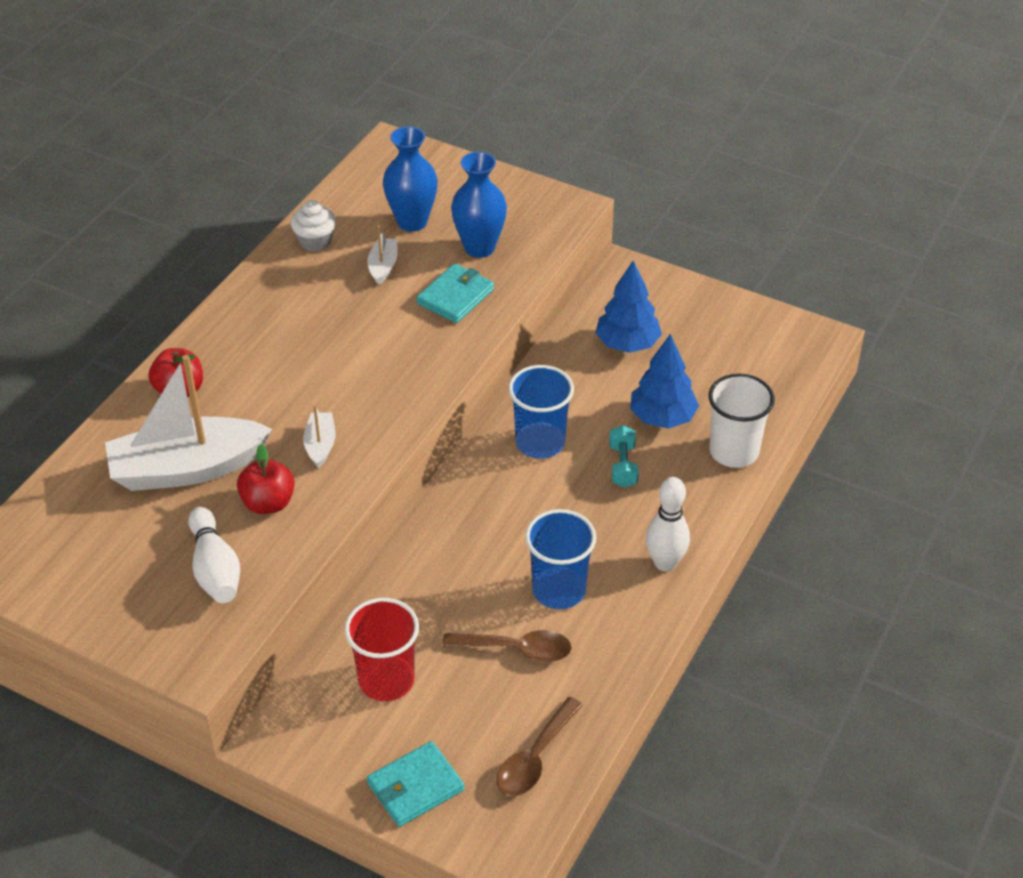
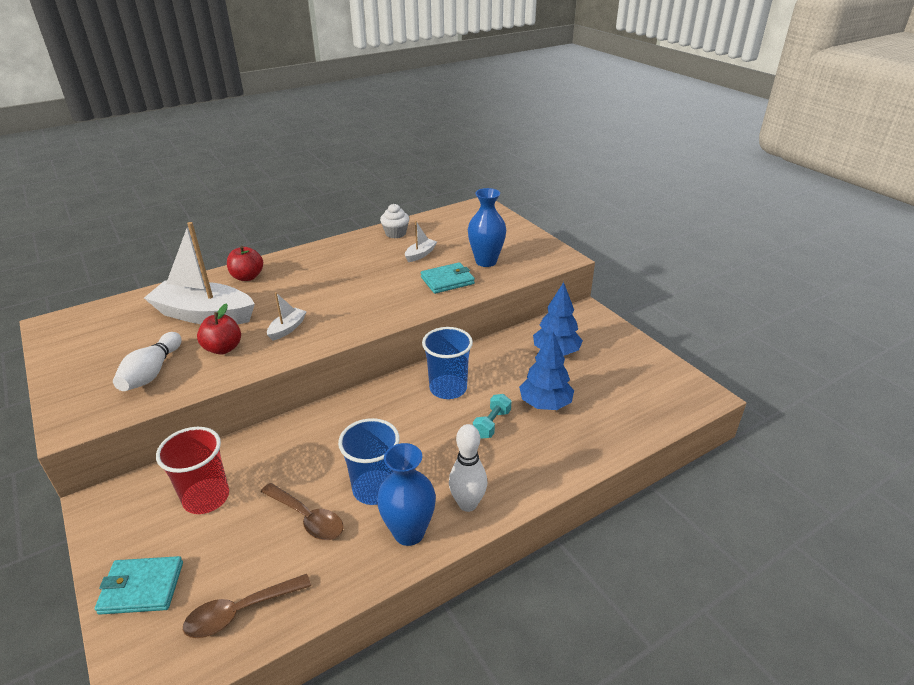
camera: 30 degrees right, 10 degrees down
blue vase [383,126,438,232] -> blue vase moved to [377,443,436,546]
white cup [709,373,775,468] -> none

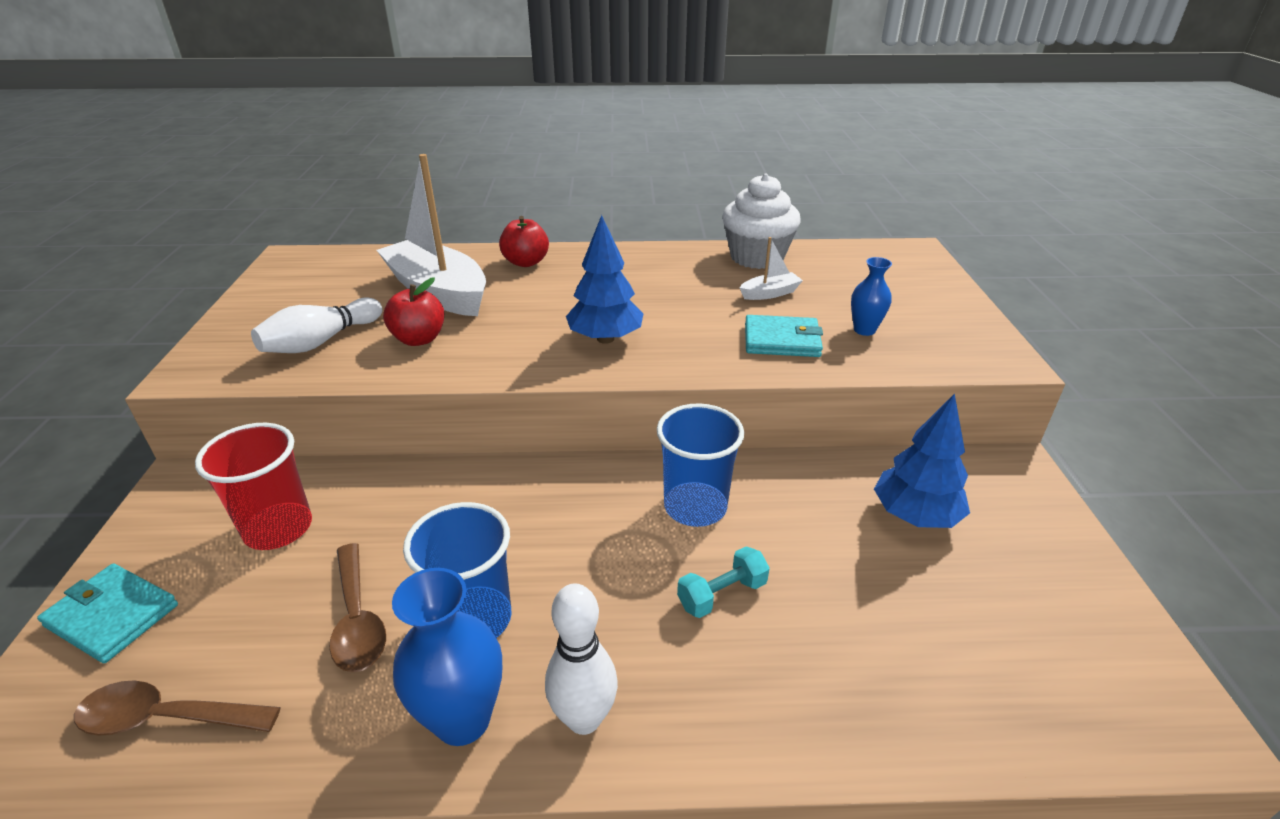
camera: 30 degrees right, 0 degrees up
white boat [267,292,307,341] -> none
white cupcake [380,204,409,238] -> white cupcake [722,173,801,269], size x1.72
blue vase [468,188,506,267] -> blue vase [851,257,892,336], size x0.60
blue tree [519,331,574,410] -> blue tree moved to [566,215,643,344]

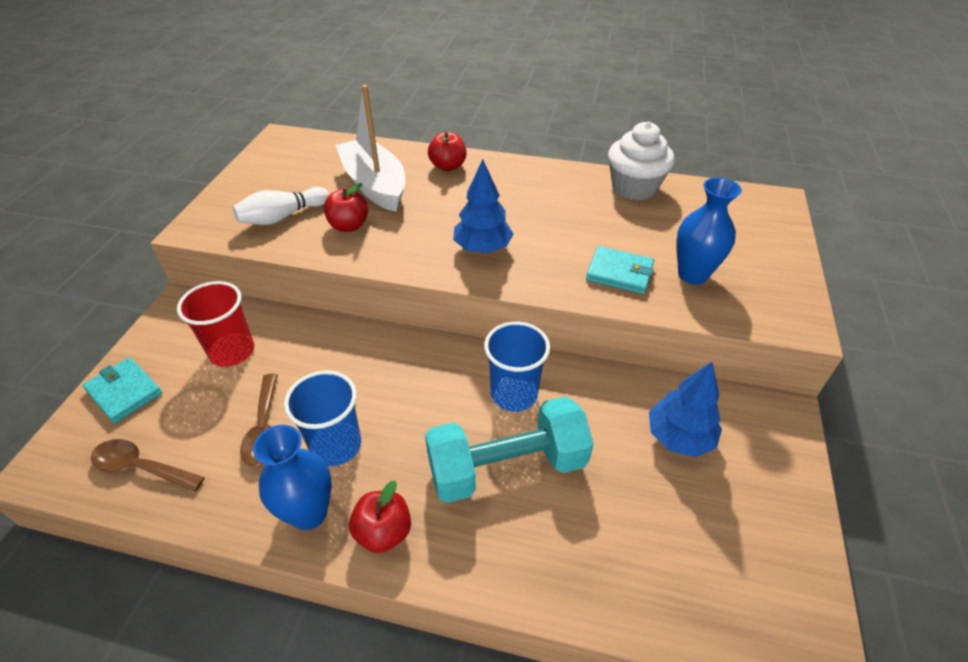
camera: 15 degrees right, 10 degrees up
white bowling pin [545,583,618,735] -> red apple [349,481,411,553]
turquoise dumbbell [677,546,770,618] -> turquoise dumbbell [425,397,594,503], size x2.34
white boat [740,237,803,300] -> none
blue vase [851,257,892,336] -> blue vase [676,177,742,285], size x1.67

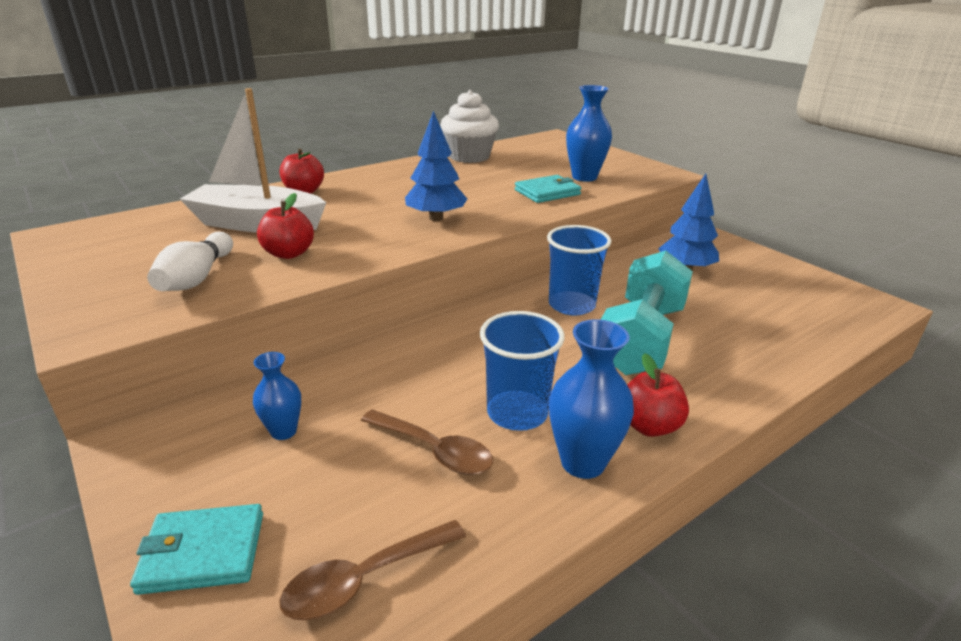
camera: 50 degrees left, 15 degrees down
red cup [177,281,254,367] -> blue vase [253,352,301,440]

